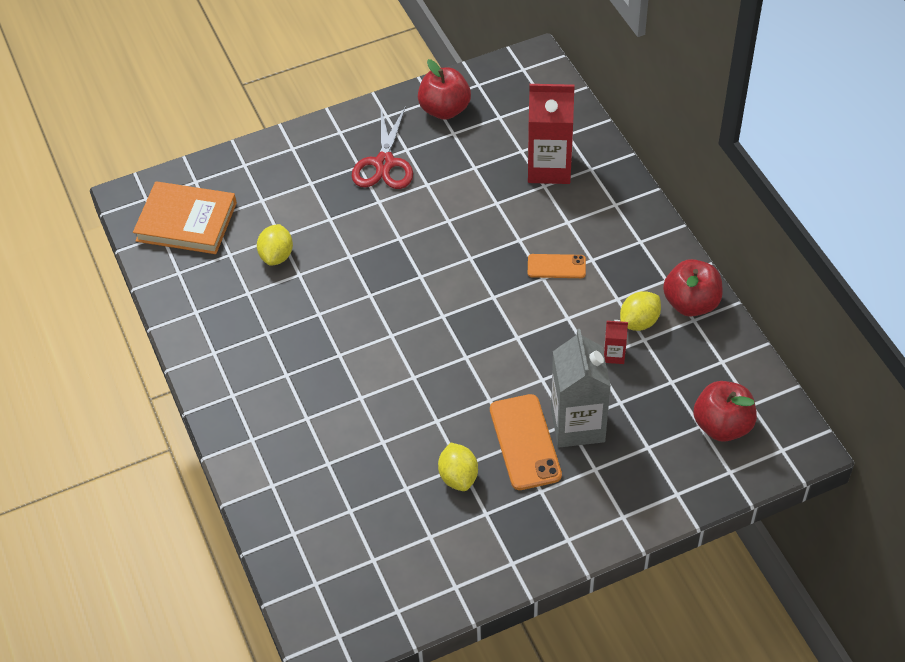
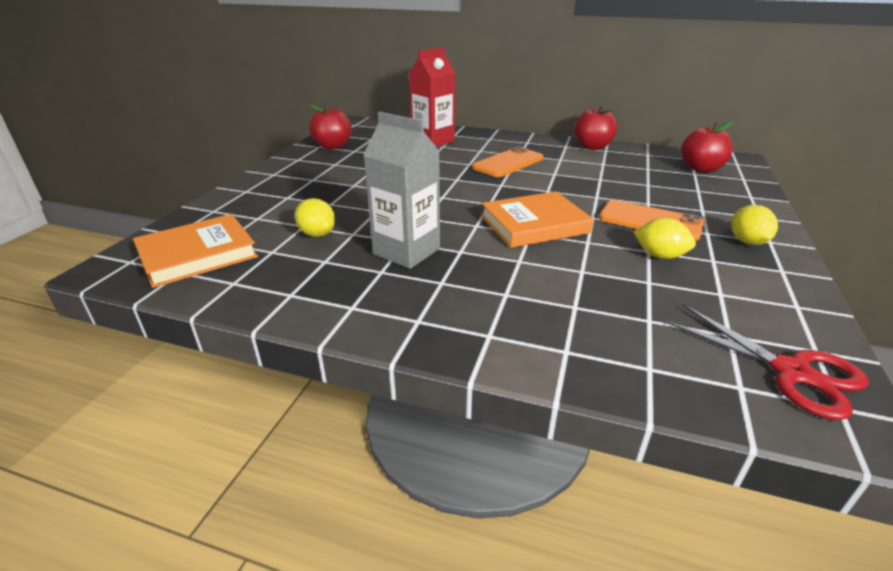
camera: 50 degrees left, 20 degrees down
red scissors [352,106,413,189] -> red scissors moved to [665,305,869,420]
orange phone [528,254,586,278] -> orange phone [472,147,544,177], size x1.67
grey carton [551,329,611,448] -> grey carton moved to [363,112,440,269]
red carton [604,320,628,364] -> none
yellow lemon [620,291,661,331] -> yellow lemon moved to [731,205,778,245]
none -> orange book [481,191,594,248]

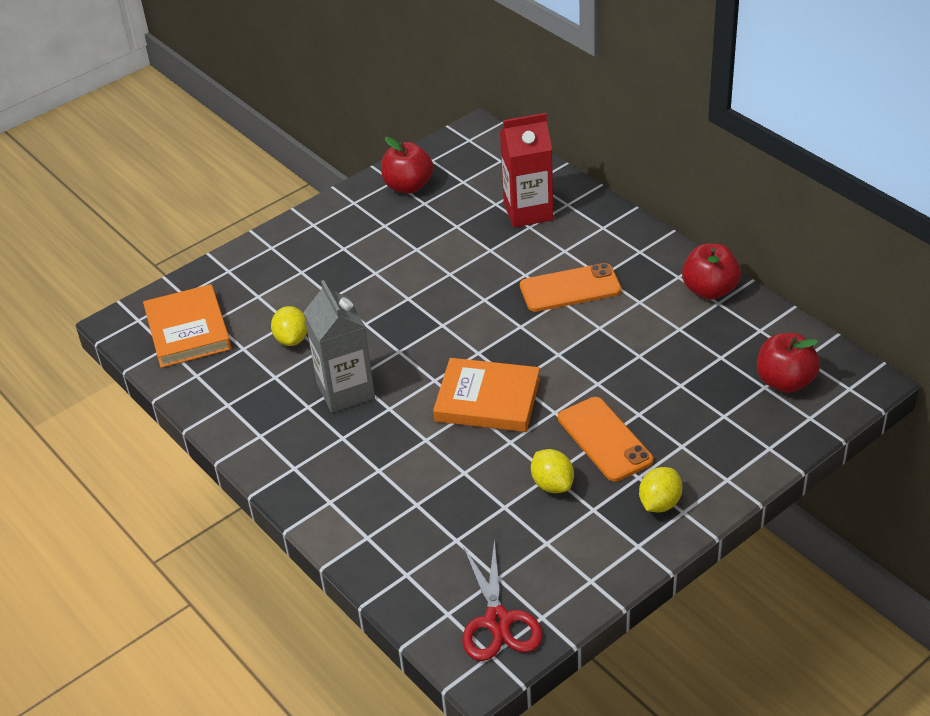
camera: 35 degrees right, 10 degrees up
orange book [133,214,258,288] -> orange book turned 75 degrees clockwise [143,284,231,368]

